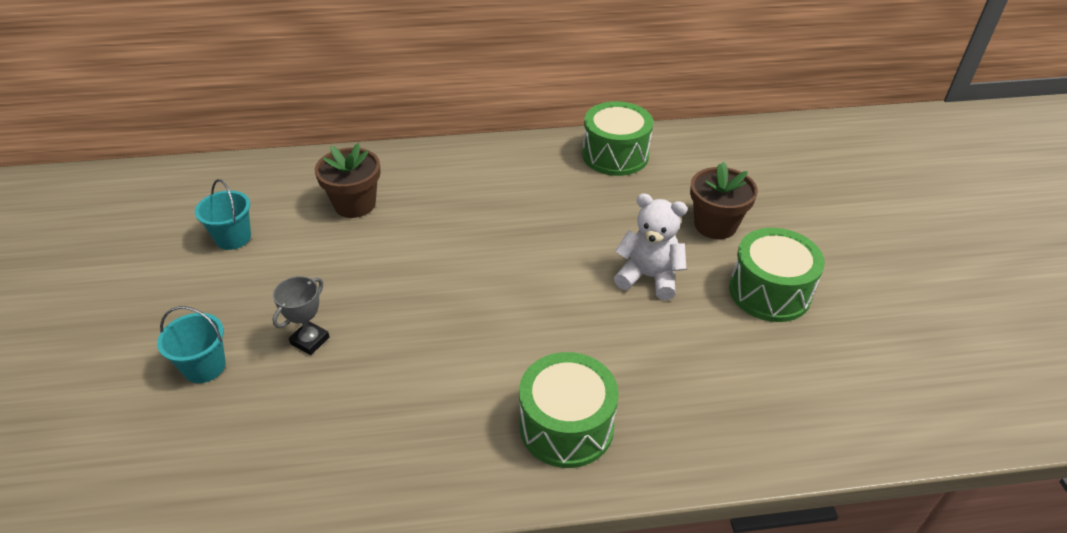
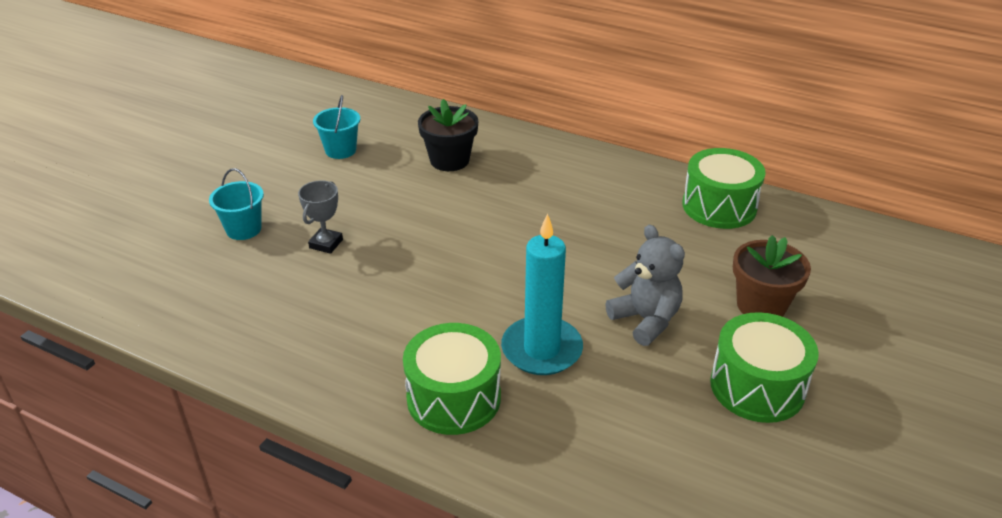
camera: 35 degrees right, 5 degrees down
grey trophy [273,276,329,355] -> grey trophy turned 45 degrees counterclockwise [298,180,343,254]
brown flower pot [315,143,381,218] -> black flower pot [418,99,478,171]
white teddy bear [614,193,687,300] -> grey teddy bear [605,225,685,346]
none -> turquoise candle [501,213,583,375]

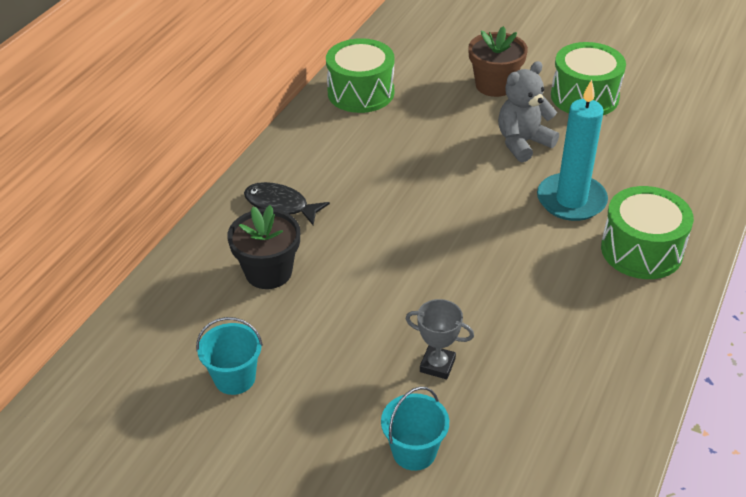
camera: 90 degrees left, 5 degrees up
none -> black fish [244,182,330,225]

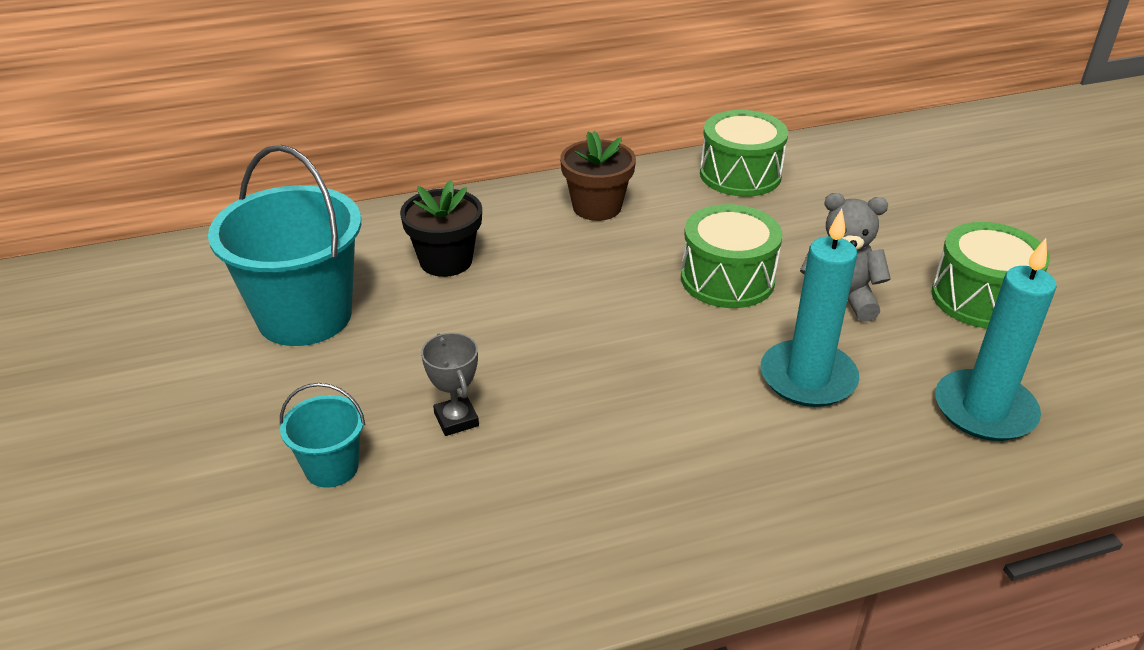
camera: 45 degrees right, 5 degrees down
turquoise bucket [196,317,263,395] -> turquoise bucket [208,145,361,346], size x2.08
black fish [244,182,330,225] -> none
brown flower pot [468,26,528,97] -> brown flower pot moved to [560,131,636,221]
green drum [601,186,694,279] -> green drum moved to [681,204,783,308]
none -> turquoise candle [935,238,1056,441]

